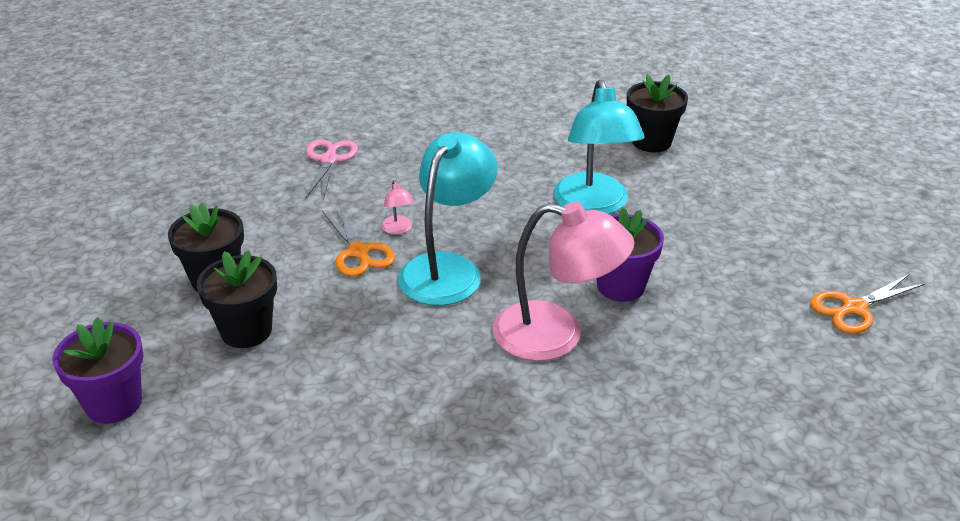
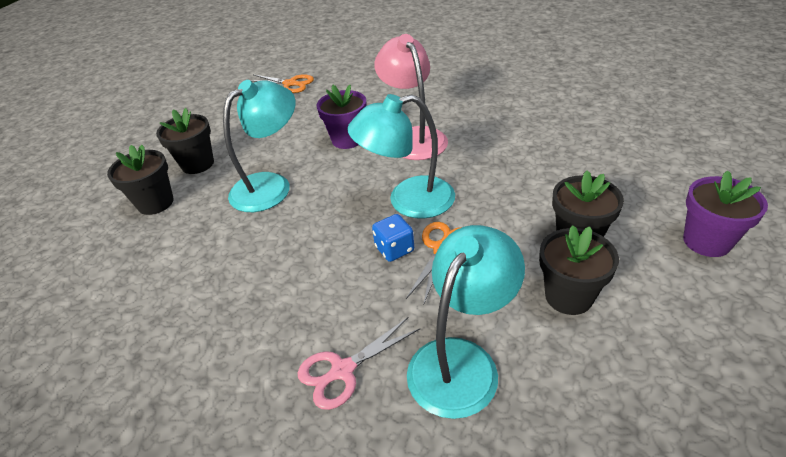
camera: 125 degrees left, 5 degrees up
pink lamp [381,180,414,234] -> blue dice [372,214,414,262]
none -> black flower pot [156,108,214,174]
none -> turquoise lamp [407,225,525,419]

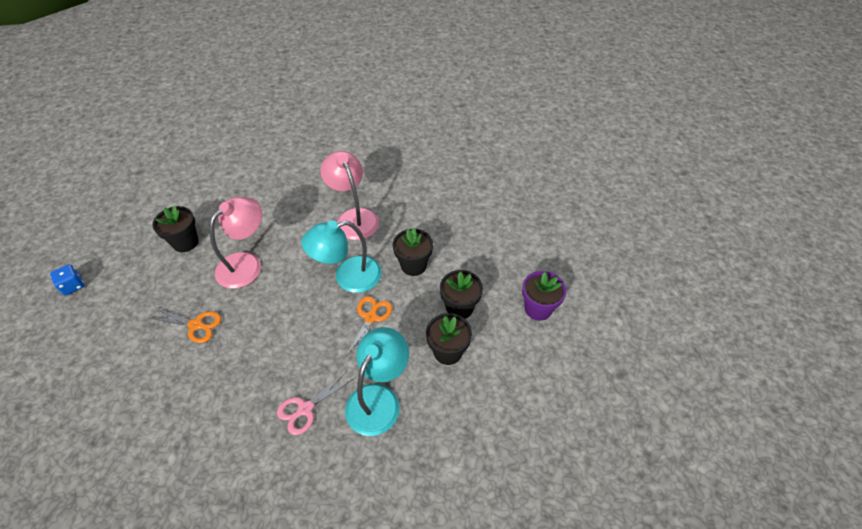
camera: 10 degrees left, 10 degrees up
black flower pot [107,145,174,215] -> black flower pot moved to [393,228,433,276]
turquoise lamp [223,80,296,212] -> pink lamp [210,197,262,289]
orange scissors [250,74,314,93] -> orange scissors moved to [150,308,221,343]
purple flower pot [316,85,367,149] -> none
blue dice [372,214,414,262] -> blue dice moved to [50,264,84,295]

